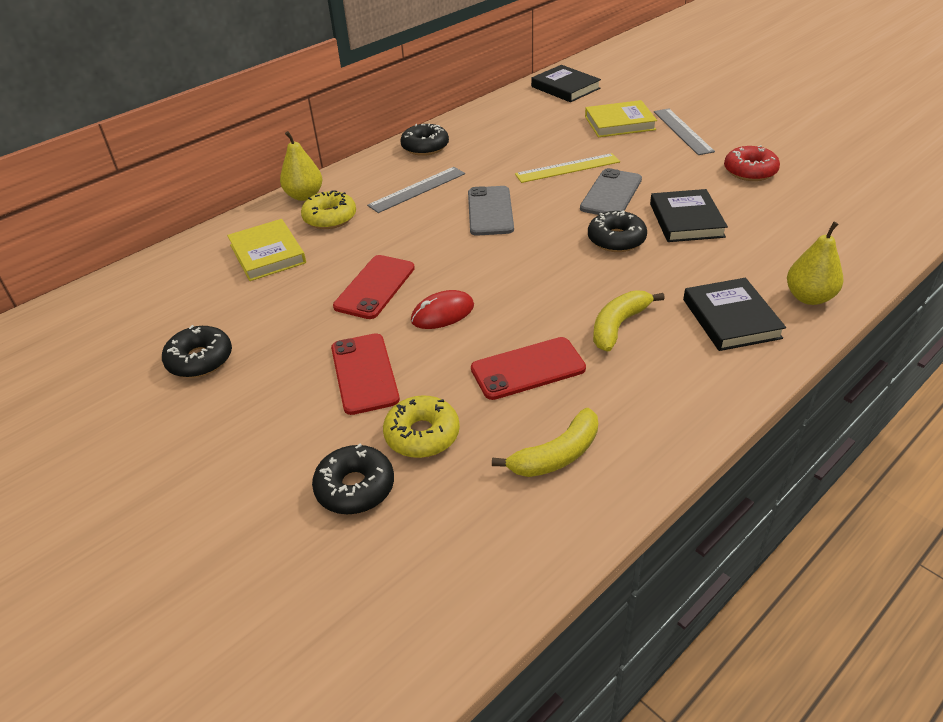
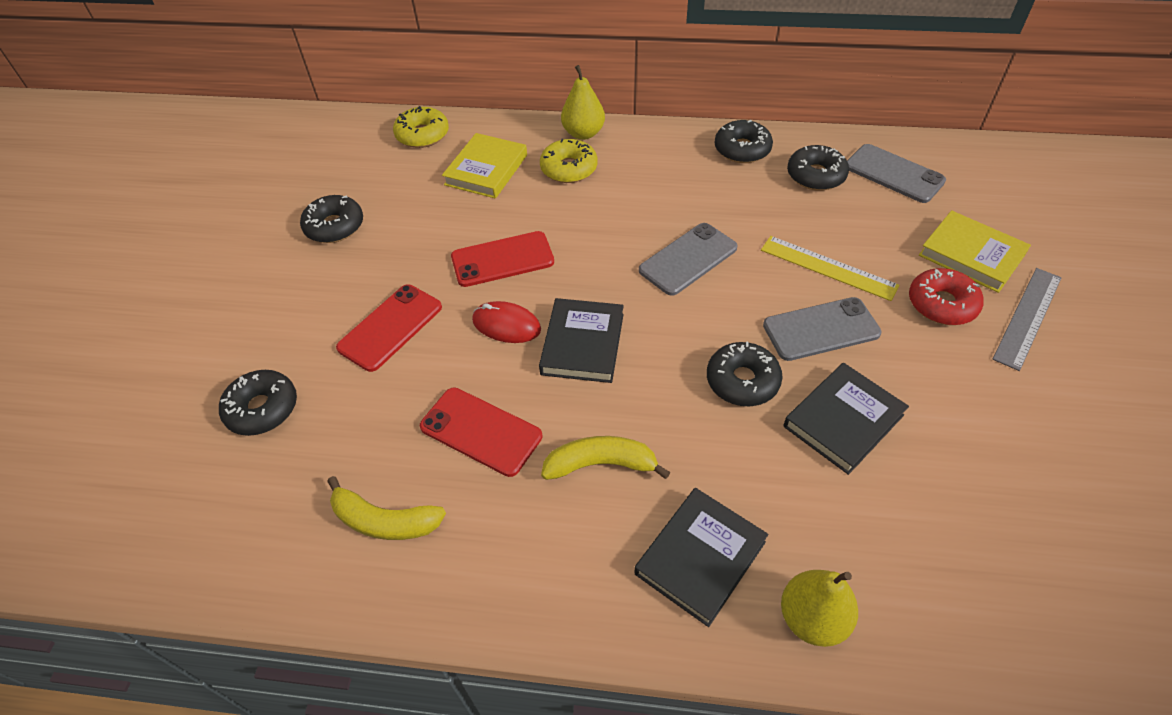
camera: 50 degrees right, 10 degrees up
grey ruler [367,167,465,213] -> none
yellow donut [383,395,460,458] -> yellow donut moved to [393,106,449,148]
black book [531,65,601,102] -> black book moved to [539,298,624,383]
red donut [724,145,780,181] -> red donut moved to [909,268,984,325]
none -> black donut [787,145,849,191]
none -> grey phone [847,144,946,203]

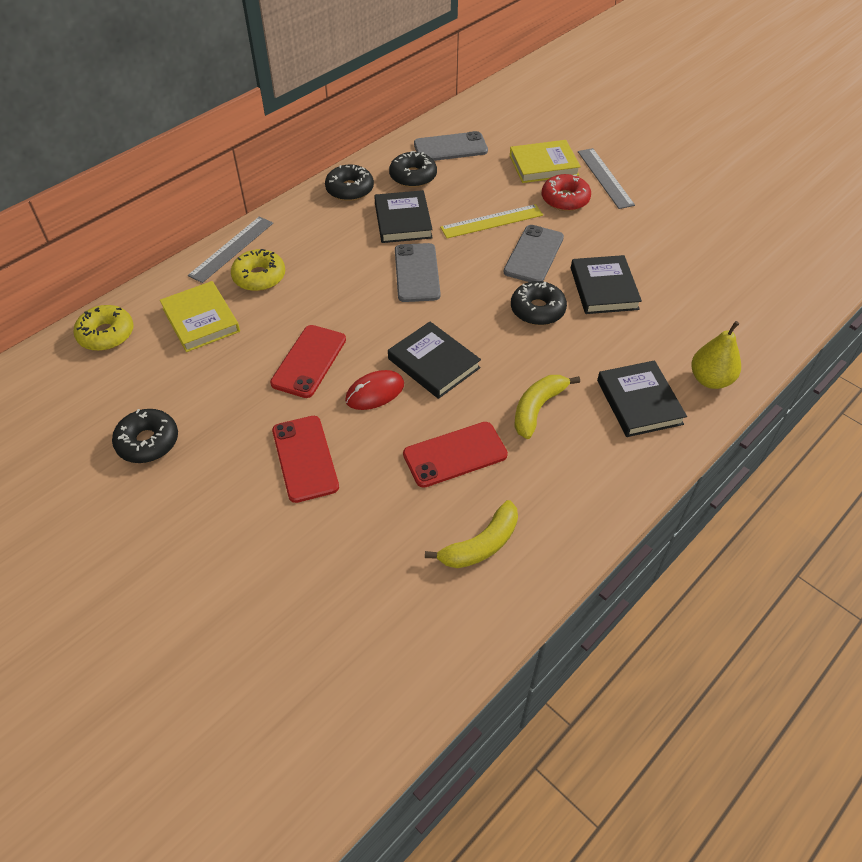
camera: 55 degrees left, 0 degrees up
black donut [219,370,297,436] -> none
yellow pear [561,65,605,140] -> grey ruler [188,216,273,283]
none -> black book [374,190,433,243]

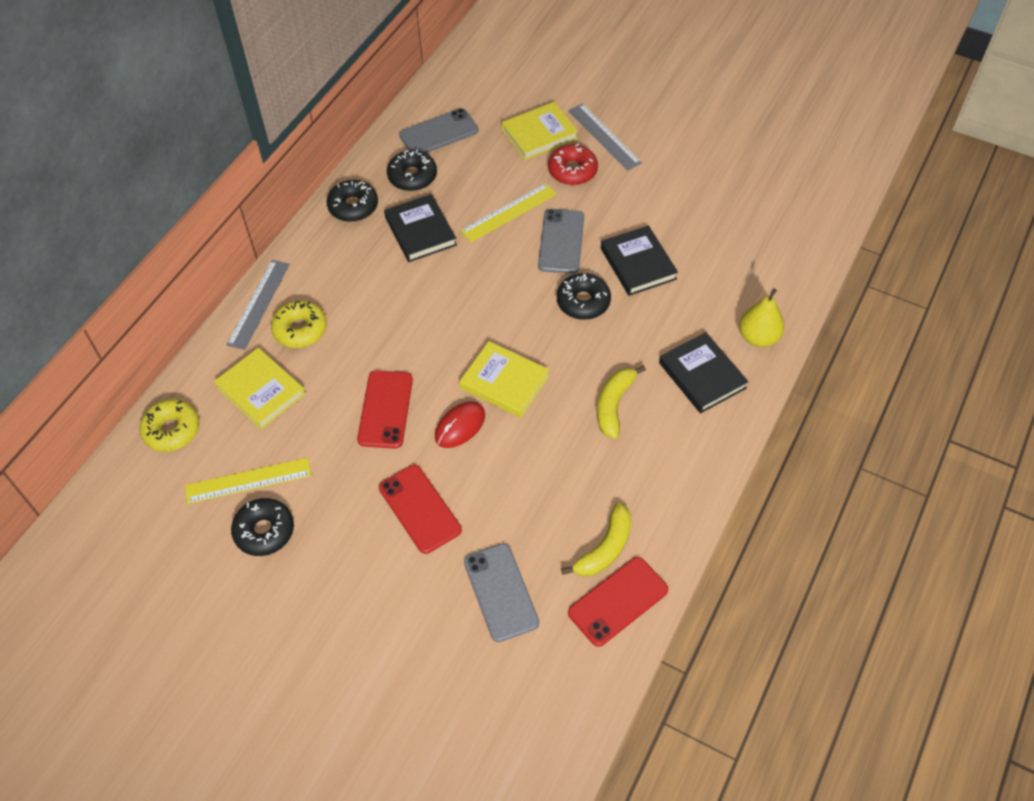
camera: 15 degrees left, 5 degrees up
black book [388,321,481,399] -> yellow book [459,341,549,418]
grey phone [395,243,440,302] -> grey phone moved to [464,543,539,642]
red phone [403,422,508,488] -> red phone moved to [568,557,668,647]
none -> yellow ruler [185,457,311,504]

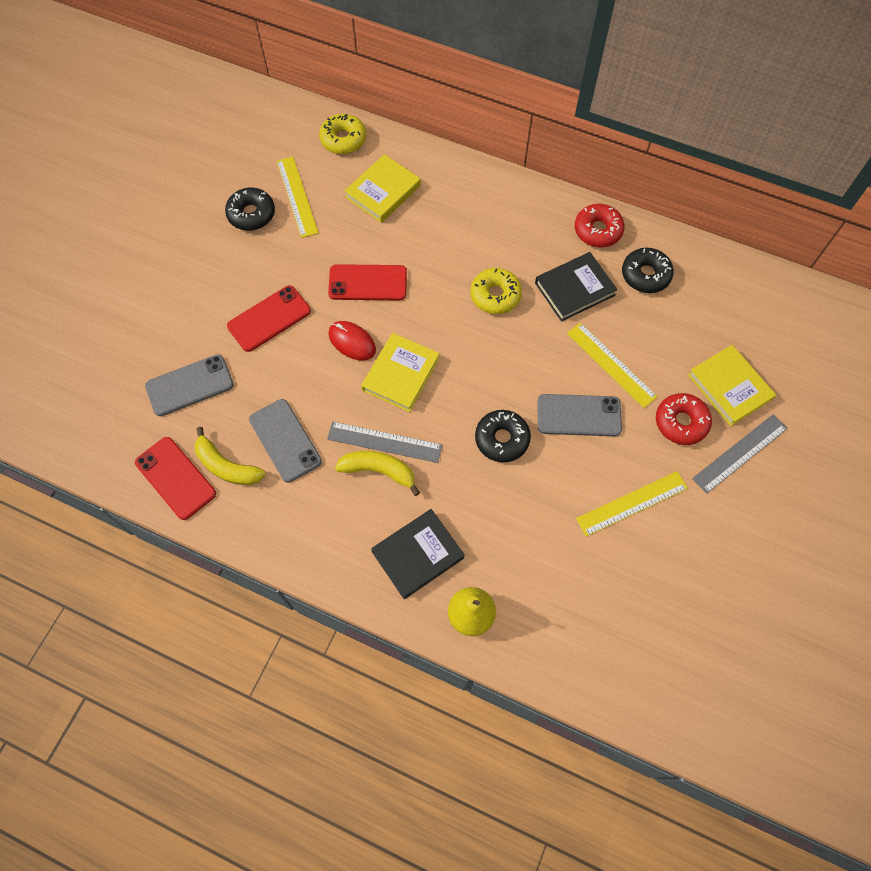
camera: 85 degrees right, 10 degrees up
grey ruler [226,260,290,350] -> grey ruler moved to [327,421,442,463]
yellow donut [271,300,327,348] -> yellow donut moved to [471,268,522,314]
black donut [327,180,378,222] -> red donut [575,204,625,248]
grey phone [399,108,478,153] -> grey phone moved to [249,399,322,483]
black book [601,225,678,296] -> none
none -> yellow ruler [576,471,688,536]

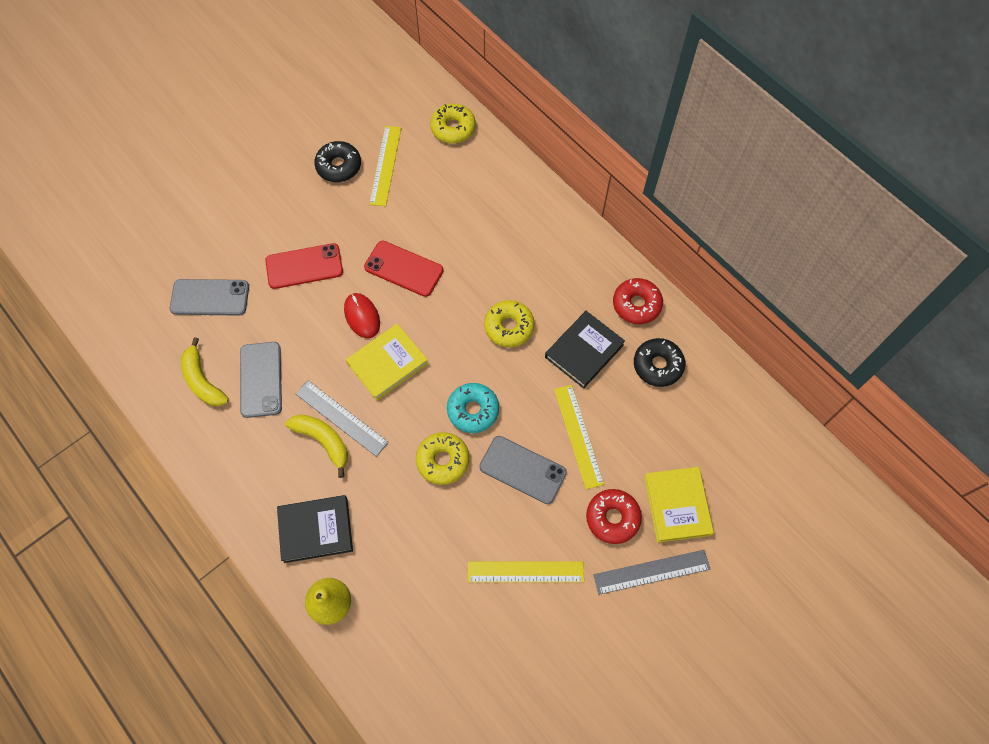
camera: 25 degrees right, 0 degrees up
red phone [135,437,216,520] -> none
yellow book [345,154,421,223] -> none
black donut [475,410,531,462] -> yellow donut [416,432,469,485]
black book [535,252,617,322] -> black book turned 45 degrees counterclockwise [545,311,625,389]
none -> turquoise donut [447,383,499,433]

